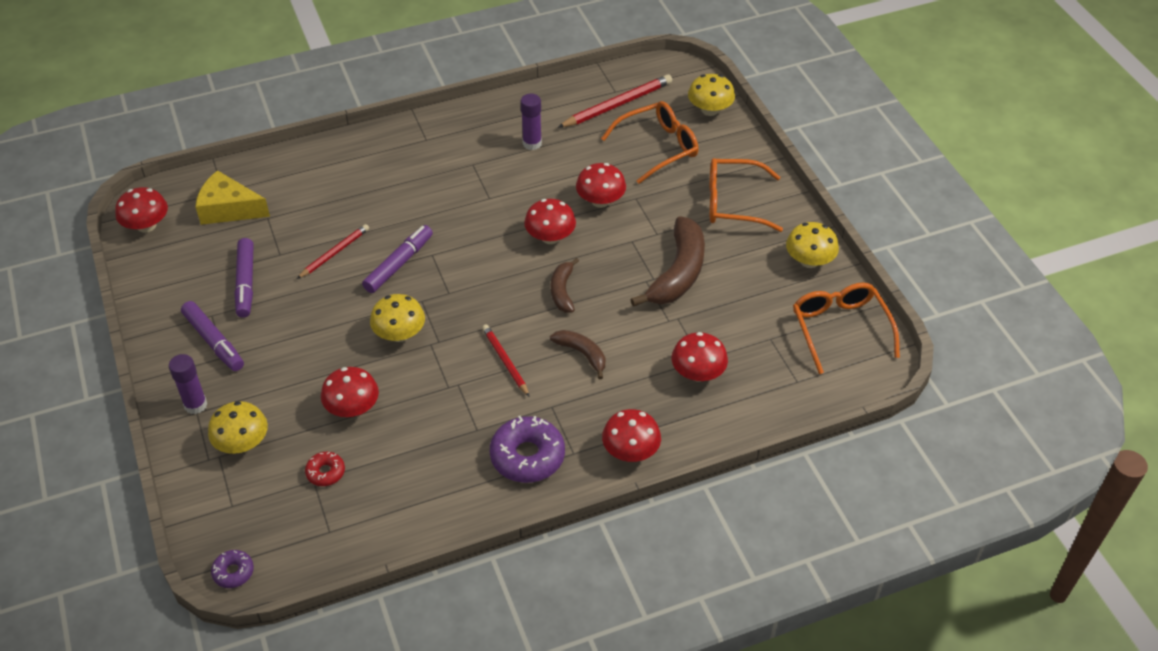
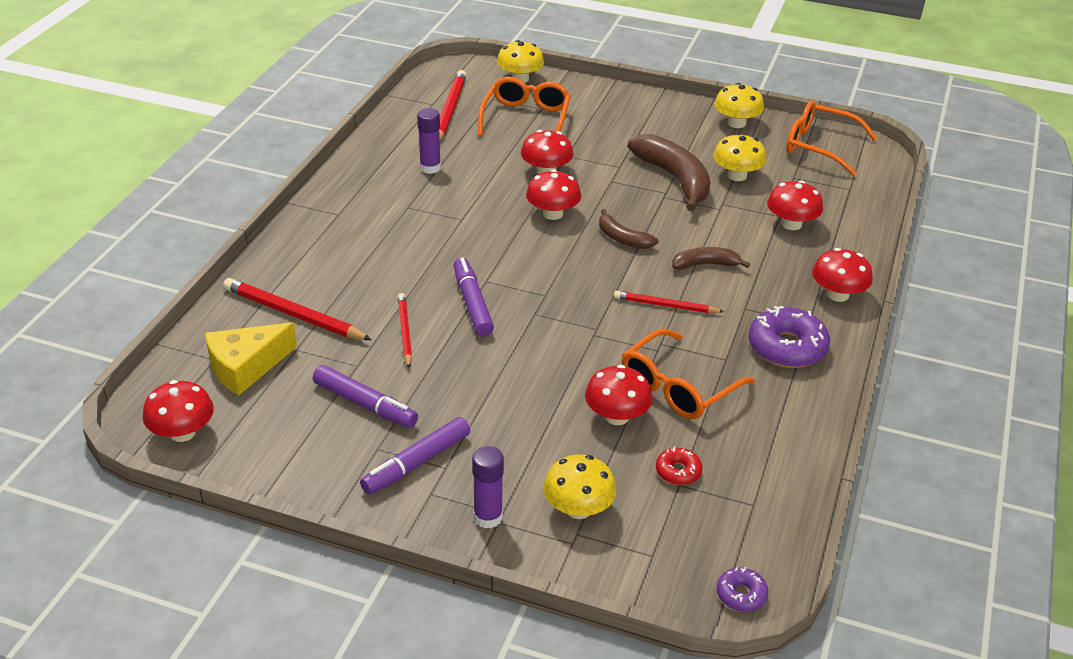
camera: 50 degrees left, 10 degrees down
purple marker [181,301,244,371] -> purple marker turned 135 degrees clockwise [360,417,470,495]
yellow mushroom [370,294,425,342] -> yellow mushroom moved to [713,133,767,181]
orange glasses [710,158,783,232] -> orange glasses moved to [622,329,756,419]
none -> red pencil [223,278,372,340]

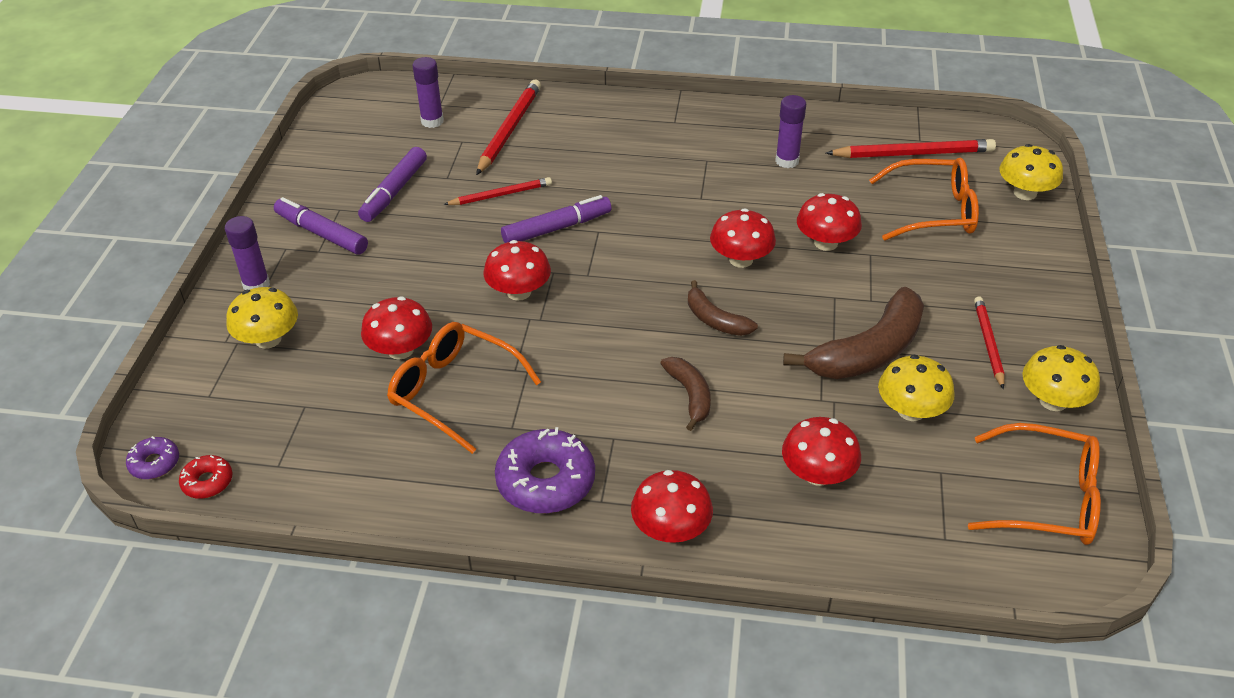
camera: 80 degrees right, 5 degrees up
red mushroom [142,380,214,442] -> red mushroom moved to [484,240,551,301]
yellow cheese [205,322,297,395] -> purple glue stick [412,57,444,128]
brown banana [599,209,659,249] -> brown banana turned 75 degrees counterclockwise [688,280,758,336]
red pencil [614,291,724,313] -> red pencil moved to [974,296,1004,389]
red donut [656,447,702,485] -> red donut moved to [179,455,233,499]
orange glasses [786,100,877,176] -> orange glasses turned 90 degrees clockwise [968,423,1101,545]

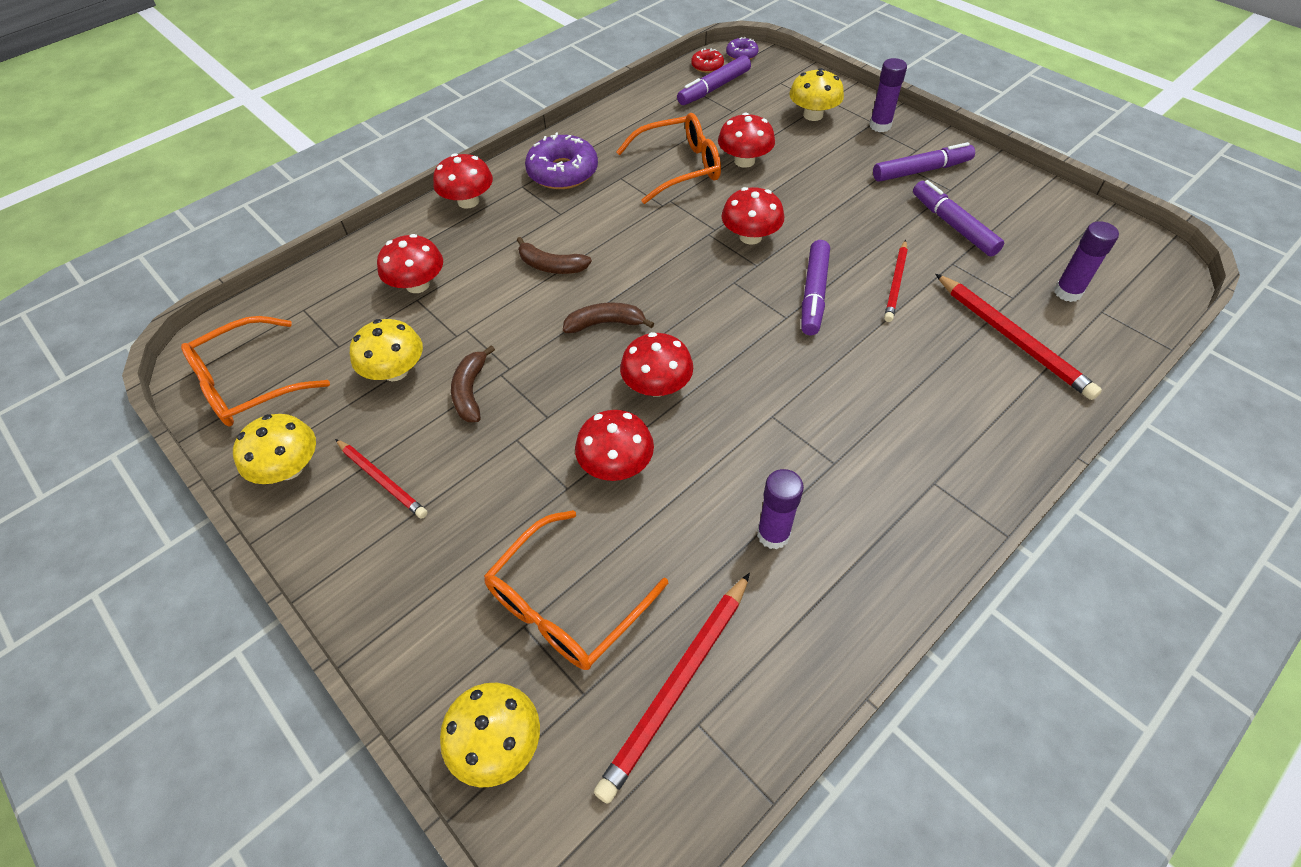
camera: 130 degrees right, 10 degrees up
brown banana [783,287,924,379] -> brown banana [451,345,495,422], size x0.54
none -> purple marker [677,55,751,105]

